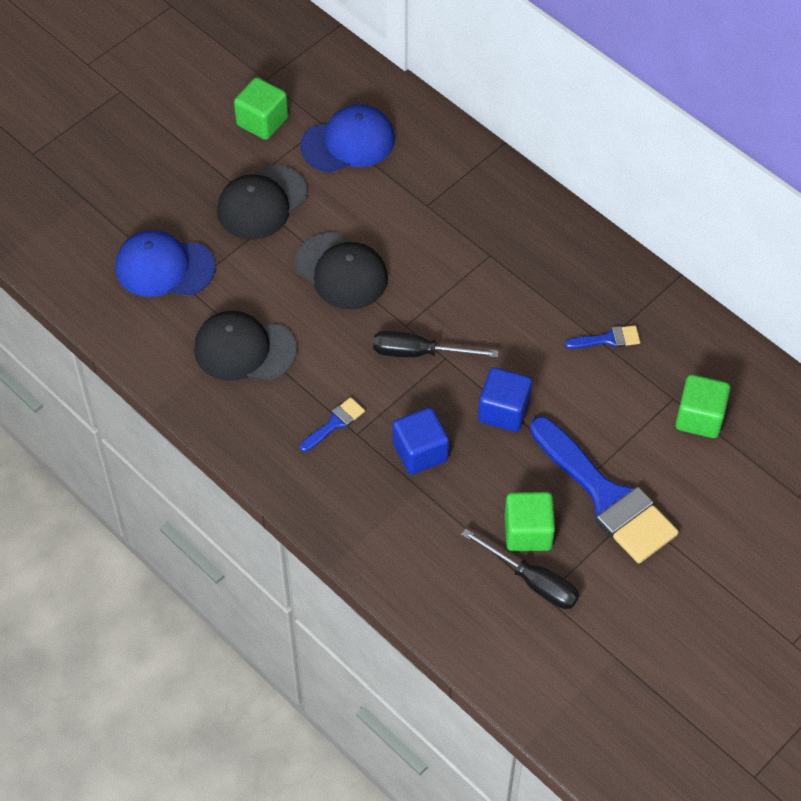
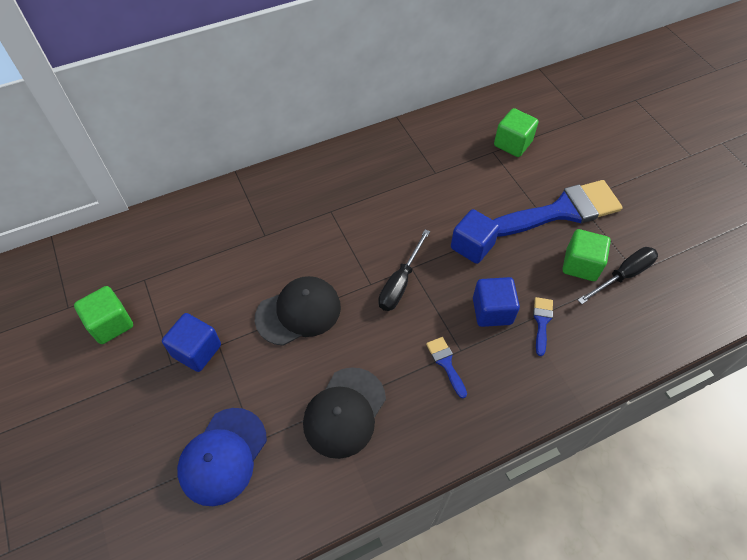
camera: 70 degrees left, 0 degrees up
black cap [217,165,307,240] -> blue cube [162,313,221,372]
blue cap [300,104,395,173] -> none
blue brush [565,325,640,349] -> blue brush moved to [533,297,553,356]

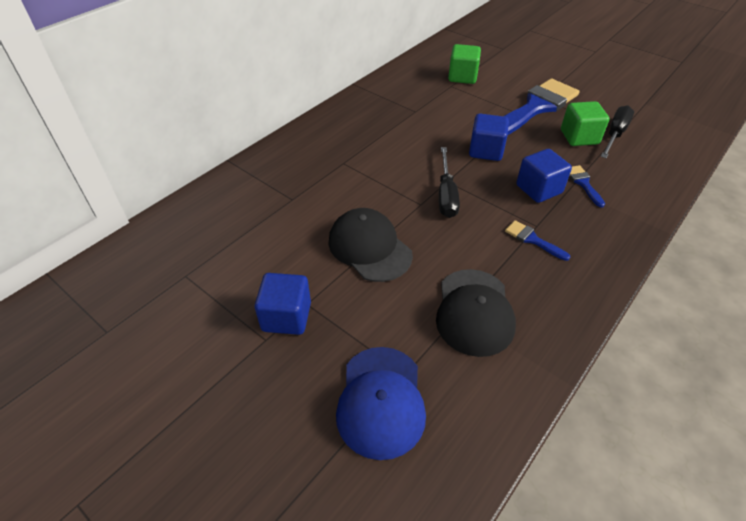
camera: 25 degrees left, 10 degrees down
green cube [74,286,133,344] -> none
black cap [255,276,341,346] -> black cap turned 75 degrees counterclockwise [328,208,413,282]

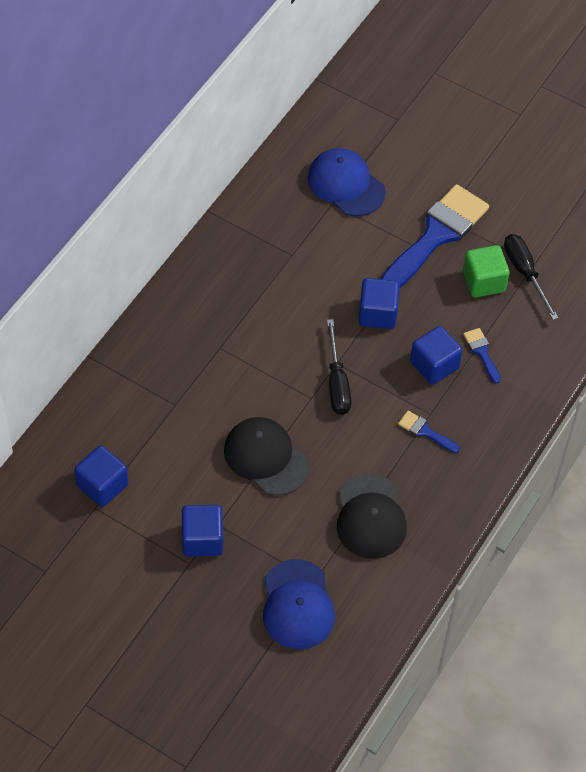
camera: 10 degrees left, 10 degrees up
green cube [448,44,481,84] -> blue cap [308,148,386,216]
black screwdriver [601,105,634,158] -> black screwdriver turned 45 degrees counterclockwise [504,234,559,320]
none -> blue cube [74,446,128,507]

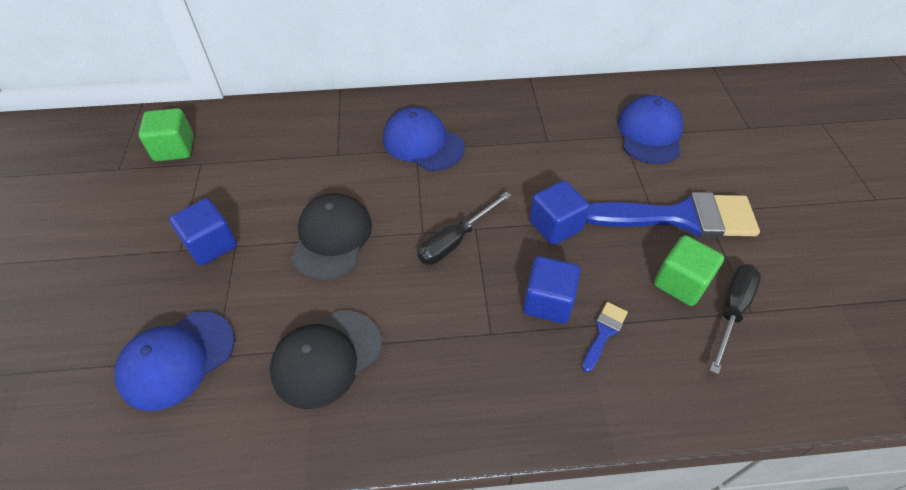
camera: 55 degrees right, 5 degrees down
blue cube [74,446,128,507] -> none
blue brush [398,411,460,453] -> none
none -> green cube [138,108,194,162]
none -> blue cap [383,107,465,171]

